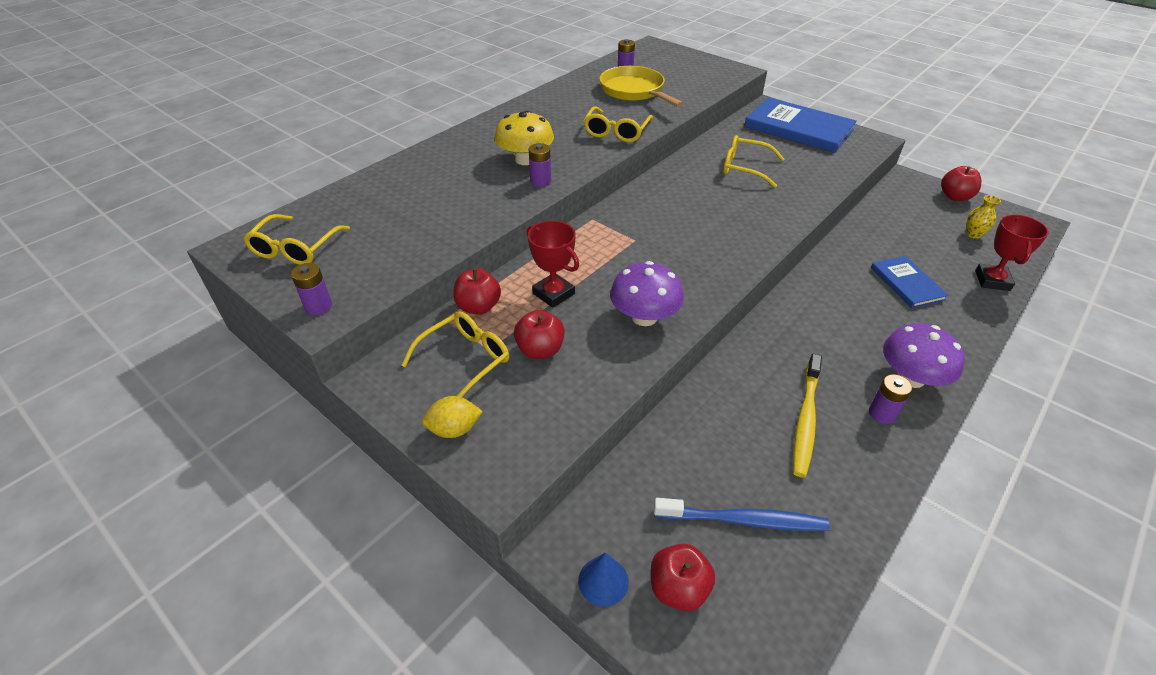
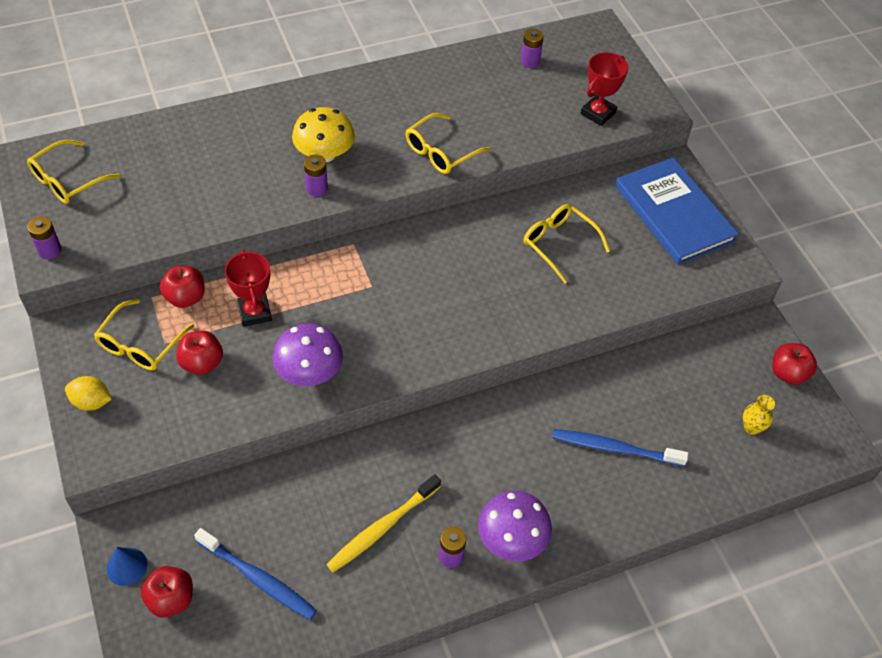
camera: 25 degrees right, 10 degrees up
yellow glasses [401,311,509,397] -> yellow glasses turned 135 degrees clockwise [94,299,194,370]
yellow pan [599,66,684,107] -> none
blue book [871,256,949,308] -> blue toothbrush [552,429,688,466]
red trophy [975,214,1049,291] -> red trophy moved to [580,52,628,126]

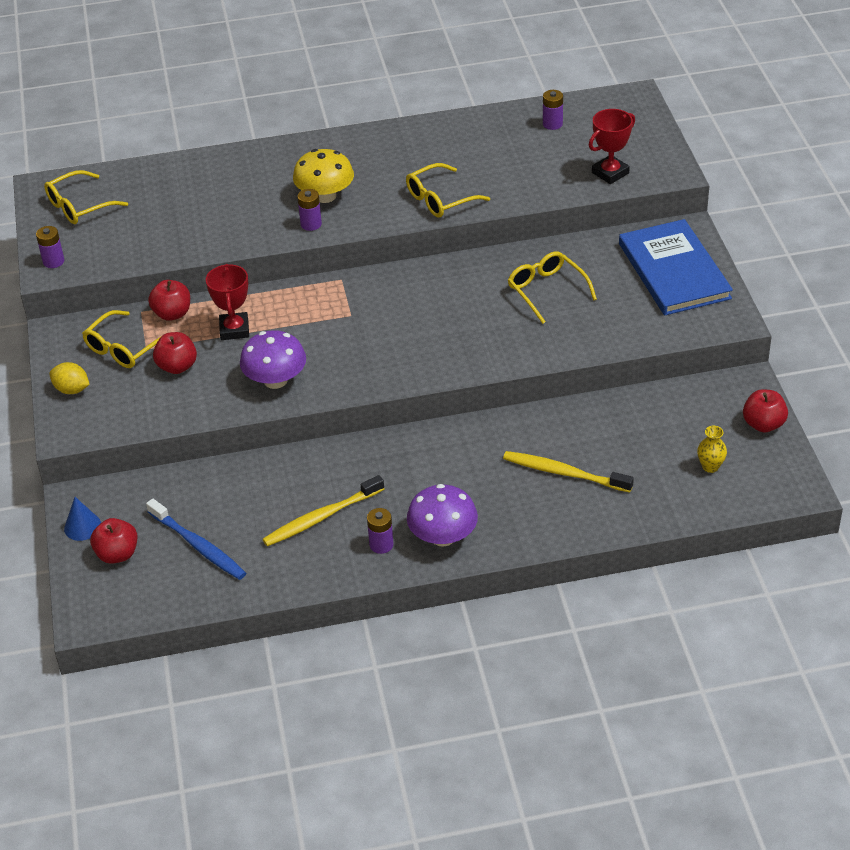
camera: 15 degrees right, 10 degrees down
blue toothbrush [552,429,688,466] -> yellow toothbrush [503,451,634,493]

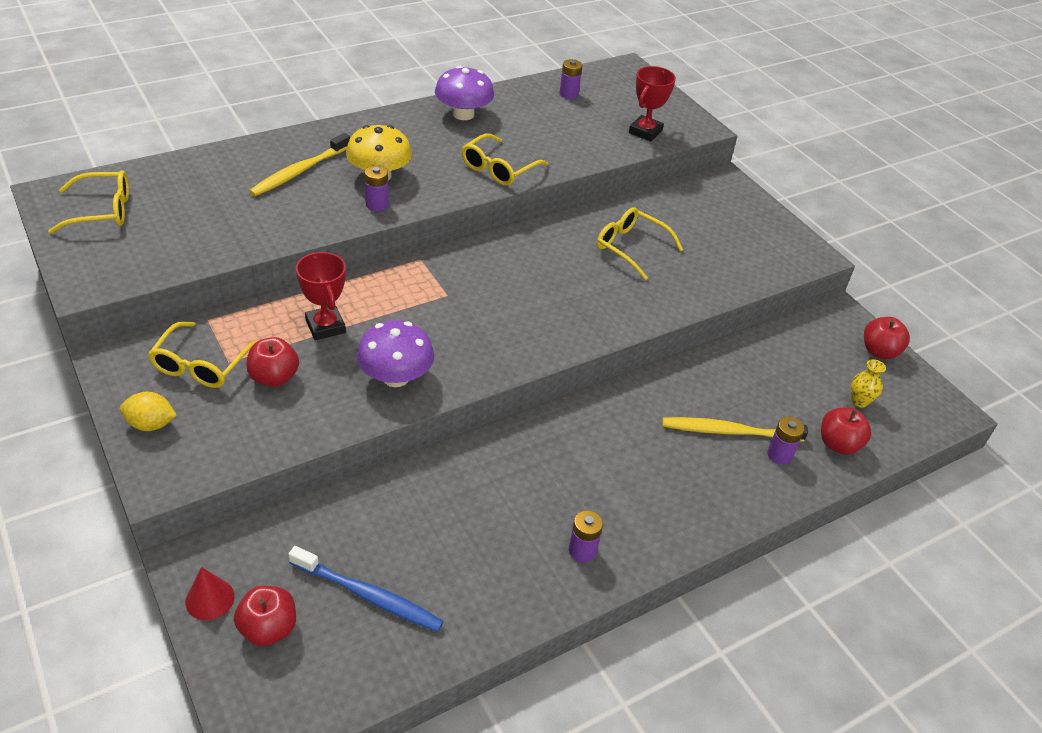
camera: 25 degrees left, 0 degrees up
purple battery [36,226,64,268] -> purple battery moved to [767,417,805,465]
yellow glasses [44,170,128,224] -> yellow glasses turned 135 degrees counterclockwise [48,170,129,234]
blue cone [64,497,101,541] -> red cone [185,567,235,620]
red apple [148,280,190,321] -> red apple moved to [821,408,872,455]
yellow toothbrush [263,475,384,547] -> yellow toothbrush moved to [249,133,350,196]
purple mushroom [407,484,478,547] -> purple mushroom moved to [435,66,494,120]
blue book [619,219,733,315] -> none

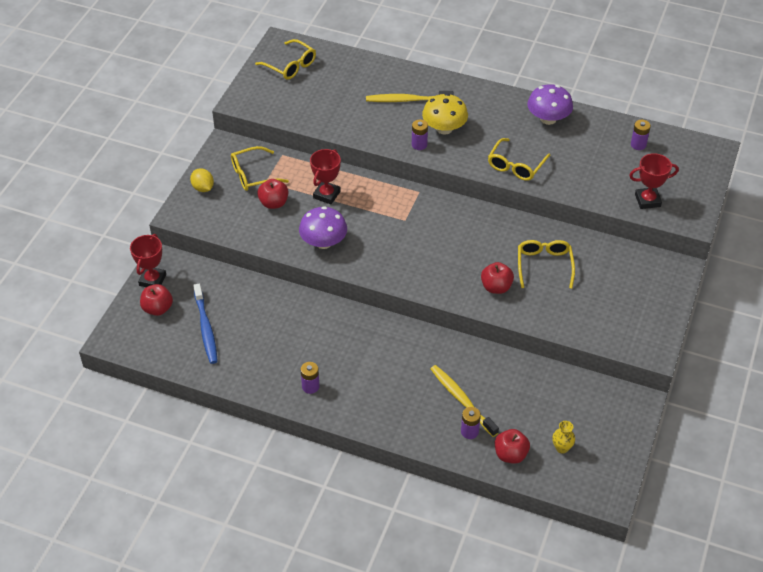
camera: 55 degrees right, 5 degrees up
red cone [185,567,235,620] -> red trophy [130,234,166,287]
yellow glasses [462,133,549,186] -> yellow glasses turned 60 degrees counterclockwise [488,138,550,181]
red apple [864,317,910,359] -> red apple moved to [481,262,514,294]

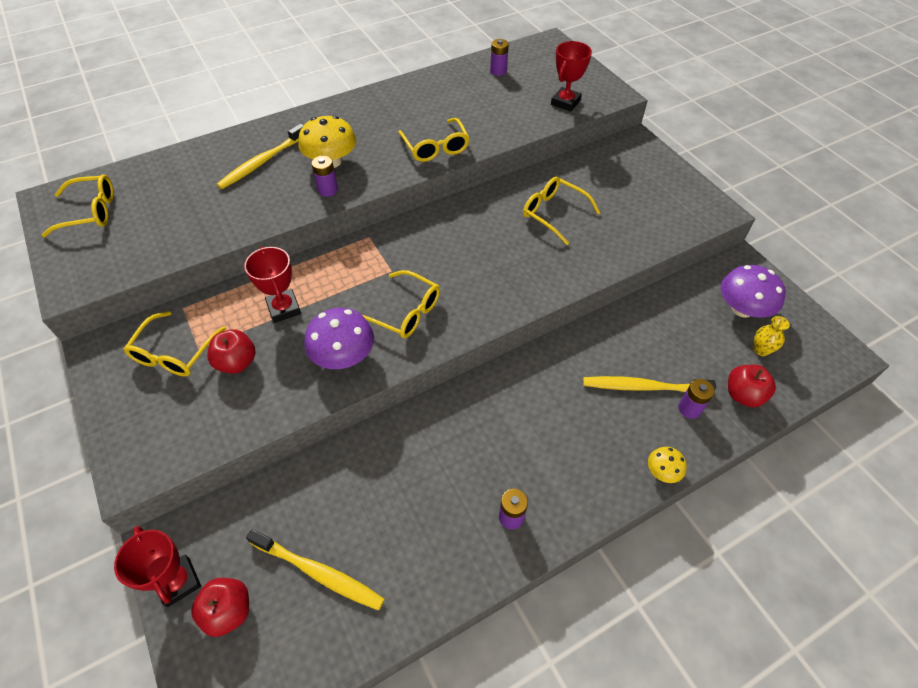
camera: 50 degrees left, 5 degrees up
yellow lemon [190,168,214,192] -> none
blue toothbrush [193,284,218,364] -> yellow toothbrush [246,529,384,611]
red apple [481,262,514,294] -> none
purple mushroom [527,84,573,125] -> purple mushroom moved to [721,265,786,318]
none -> yellow glasses [362,270,440,338]
none -> yellow mushroom [648,447,687,483]

